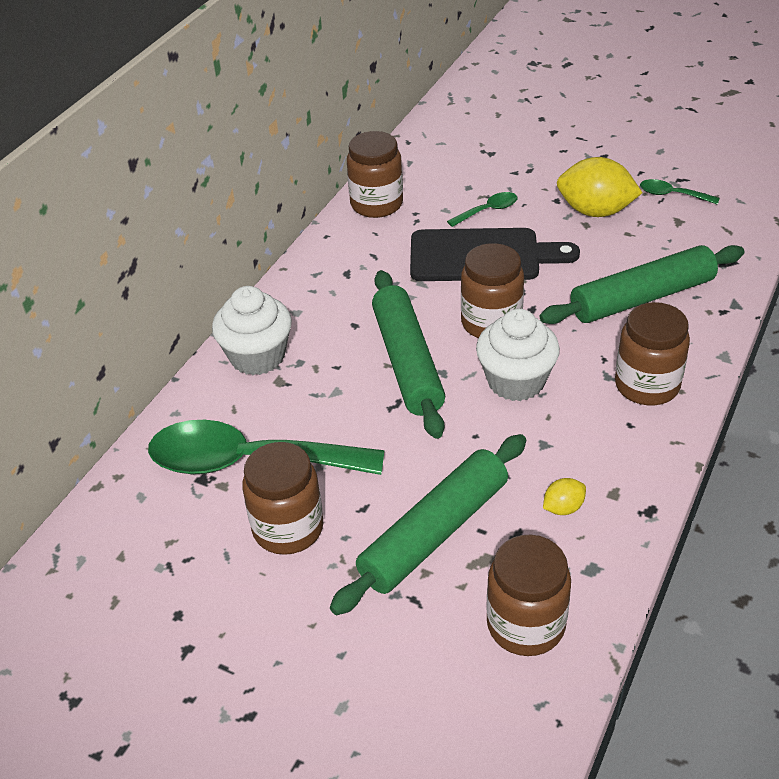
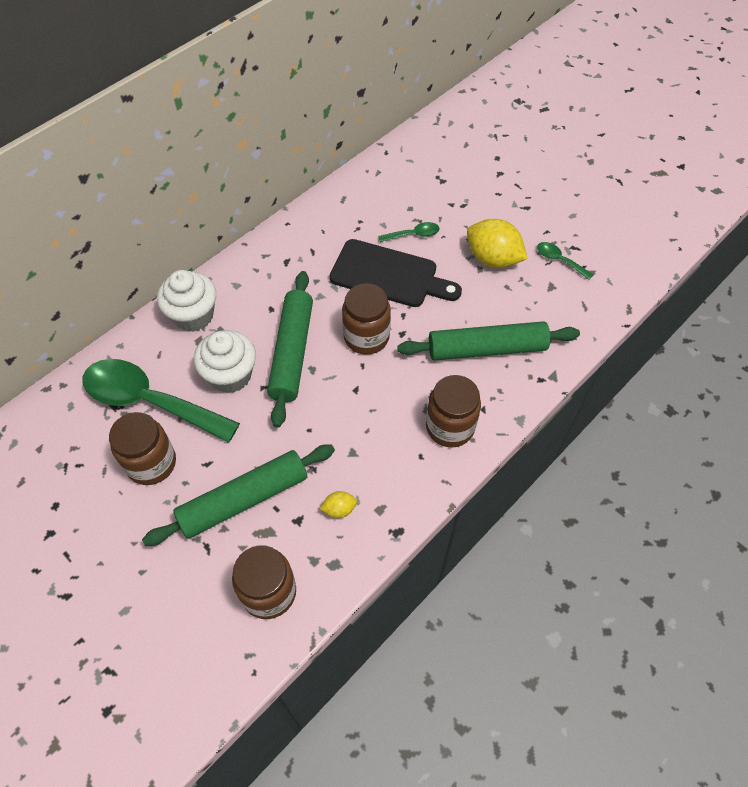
camera: 15 degrees right, 15 degrees up
brown jar [347,131,403,218] -> none
white cupcake [476,309,560,401] -> white cupcake moved to [194,330,256,393]

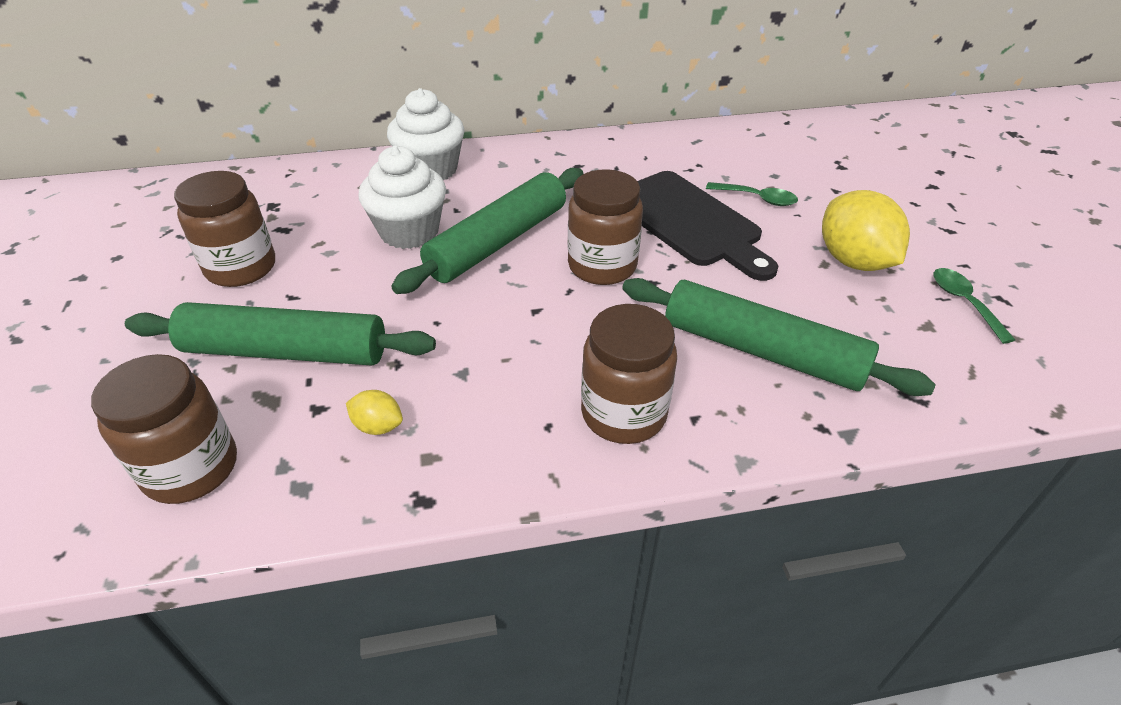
camera: 35 degrees right, 15 degrees down
green spoon [83,359,240,443] -> none

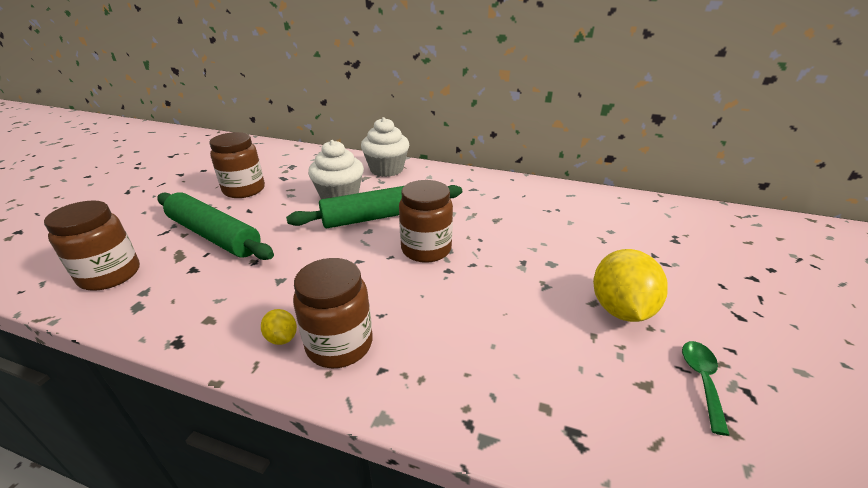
camera: 30 degrees right, 10 degrees down
yellow lemon [346,390,403,435] -> yellow lemon moved to [261,309,297,345]
green rolling pin [622,278,936,396] -> none
black cutting board [637,171,778,281] -> none
green spoon [706,182,798,206] -> none

